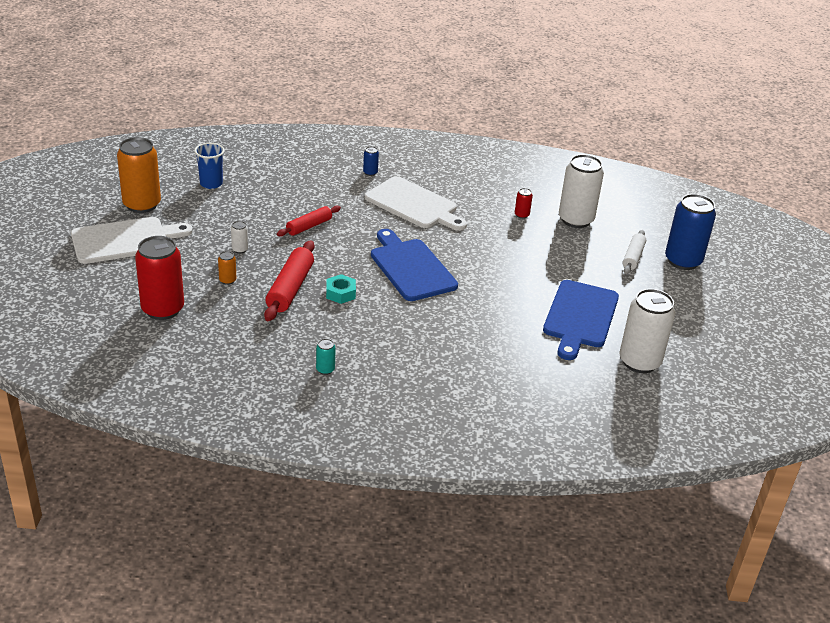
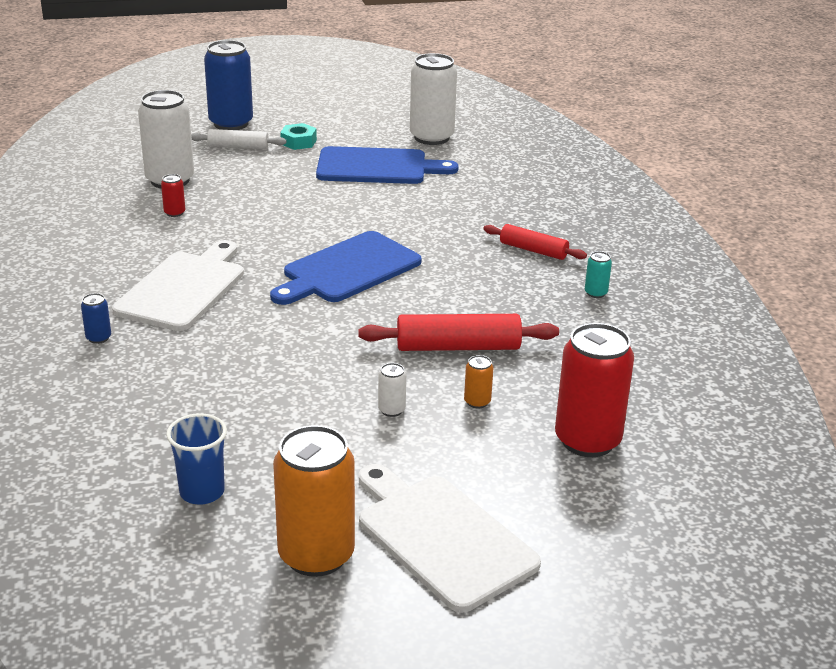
camera: 105 degrees left, 5 degrees down
red rolling pin [277,205,341,237] -> red rolling pin moved to [483,224,587,260]
turquoise nut [326,274,356,304] -> turquoise nut moved to [280,123,317,150]

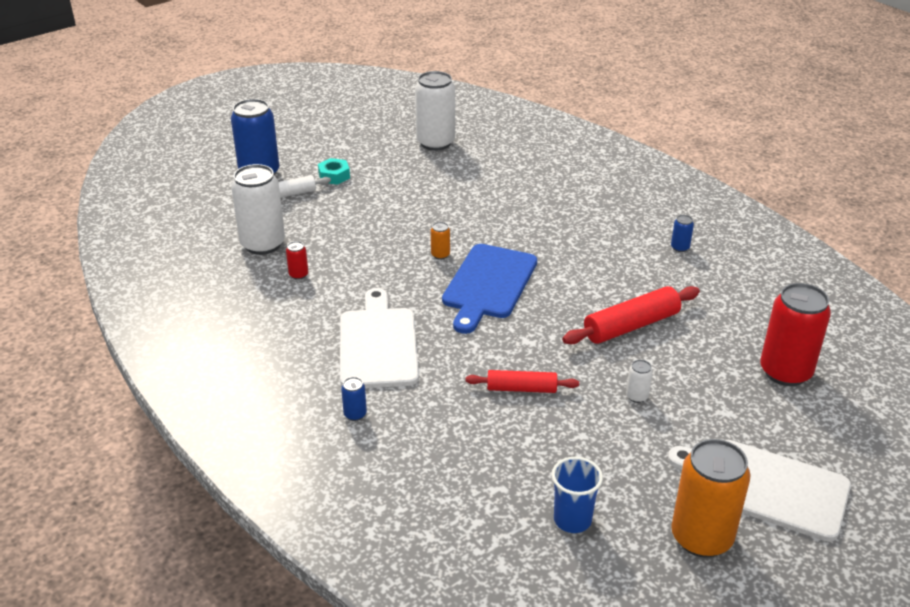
camera: 25 degrees left, 5 degrees up
blue cutting board [316,146,459,184] -> none
orange can [464,355,493,408] -> orange can moved to [431,222,450,260]
red rolling pin [483,224,587,260] -> red rolling pin moved to [466,370,579,393]
turquoise can [585,251,612,298] -> blue can [671,215,694,252]

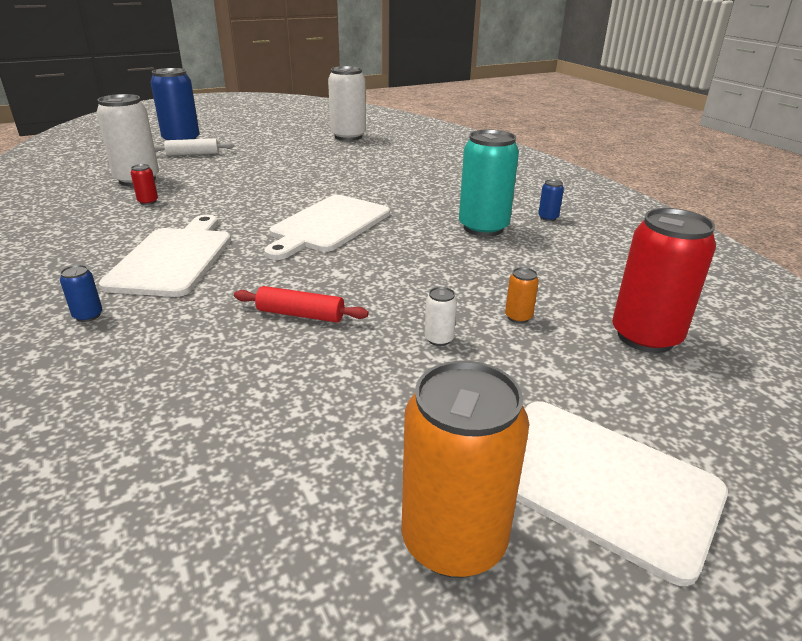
camera: 10 degrees right, 5 degrees down
turquoise nut [318,158,350,185] -> none
orange can [431,222,450,260] -> orange can moved to [505,267,539,323]
blue cutting board [442,244,537,334] -> white cutting board [264,195,390,260]
blue cup [552,457,603,533] -> none
red rolling pin [562,286,700,344] -> none
none -> turquoise can [459,129,519,237]

